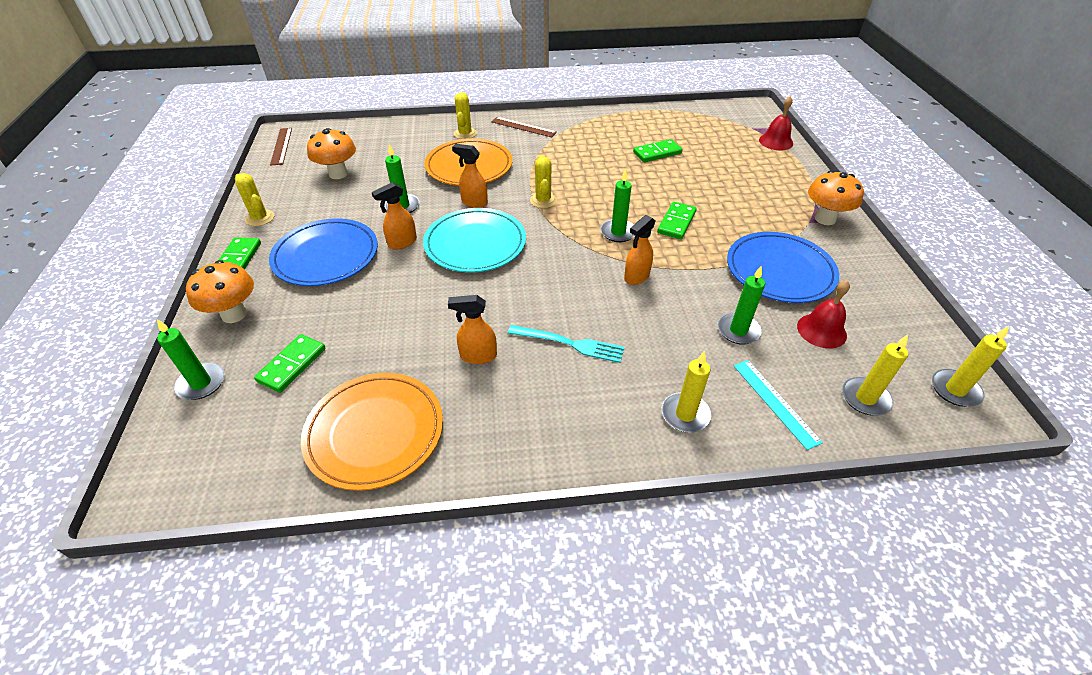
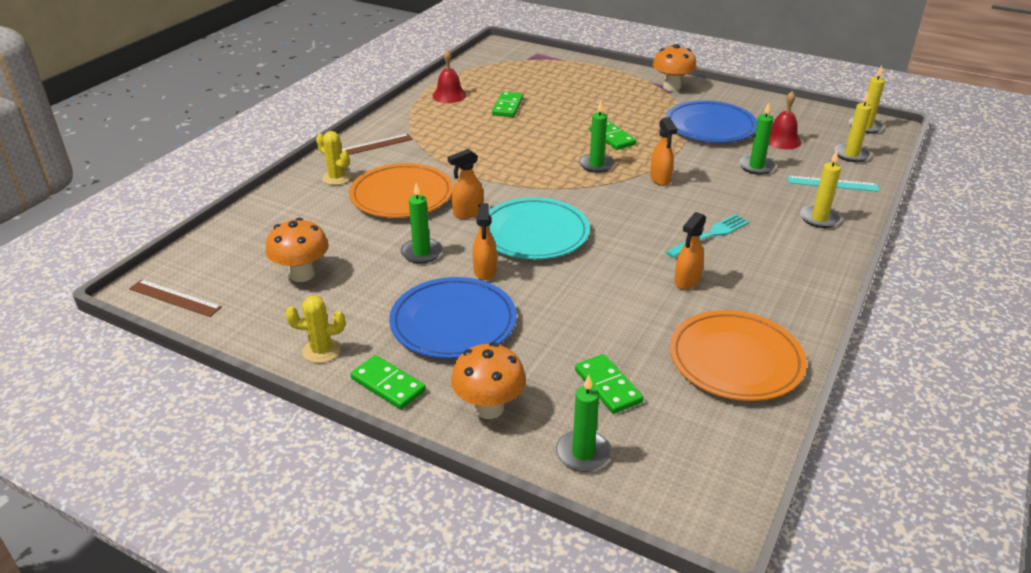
camera: 55 degrees left, 10 degrees down
yellow cactus [530,155,557,208] -> none
red bell [759,96,793,150] -> red bell moved to [432,50,467,103]

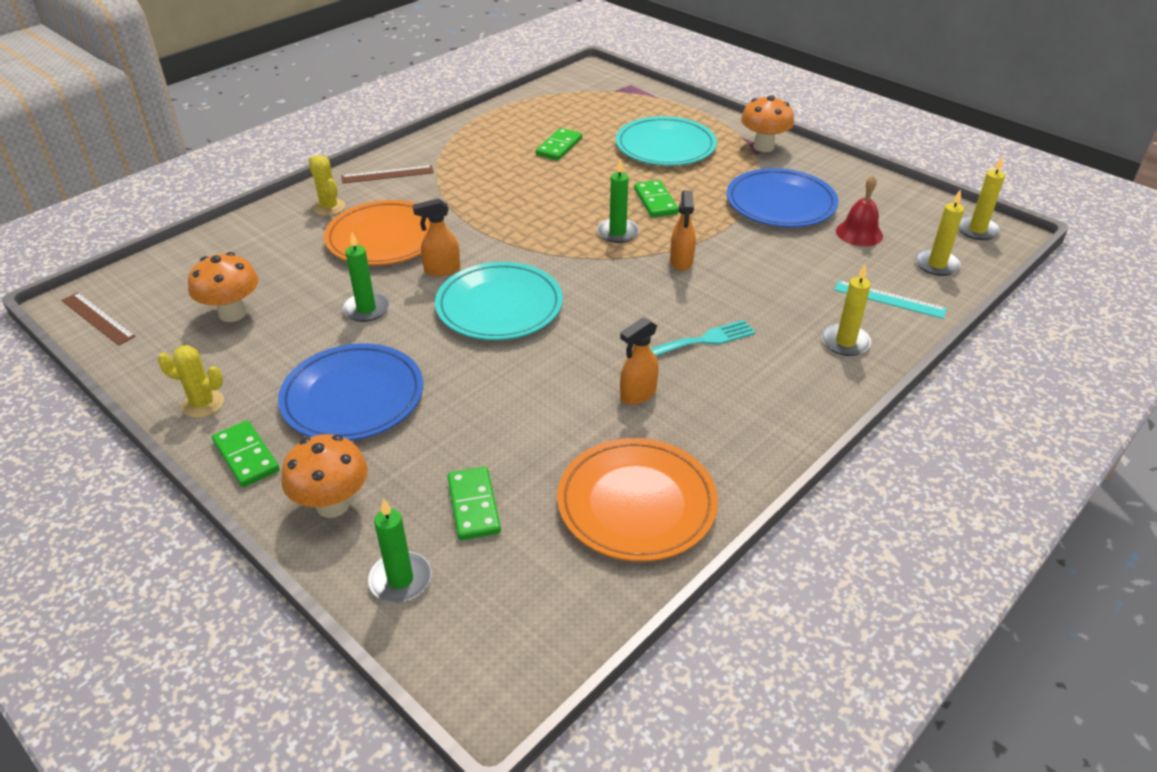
camera: 15 degrees right, 5 degrees up
red bell [432,50,467,103] -> none
orange spray bottle [473,203,497,280] -> none
green candle [739,103,775,175] -> none
none -> turquoise plate [616,116,717,166]

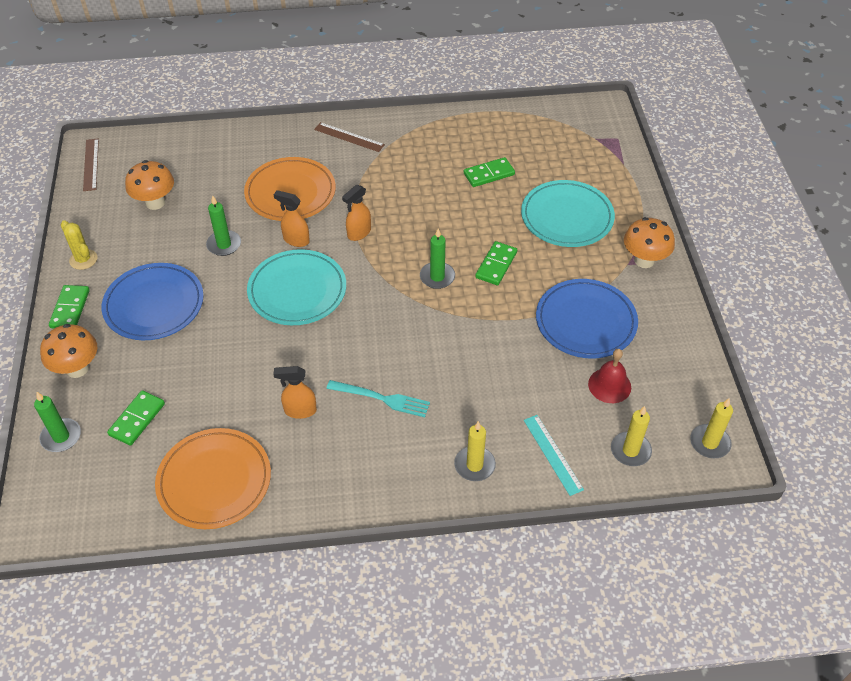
camera: 40 degrees right, 10 degrees up
yellow cactus [309,155,345,216] -> none
orange spray bottle [670,190,696,271] -> orange spray bottle moved to [342,185,371,241]

